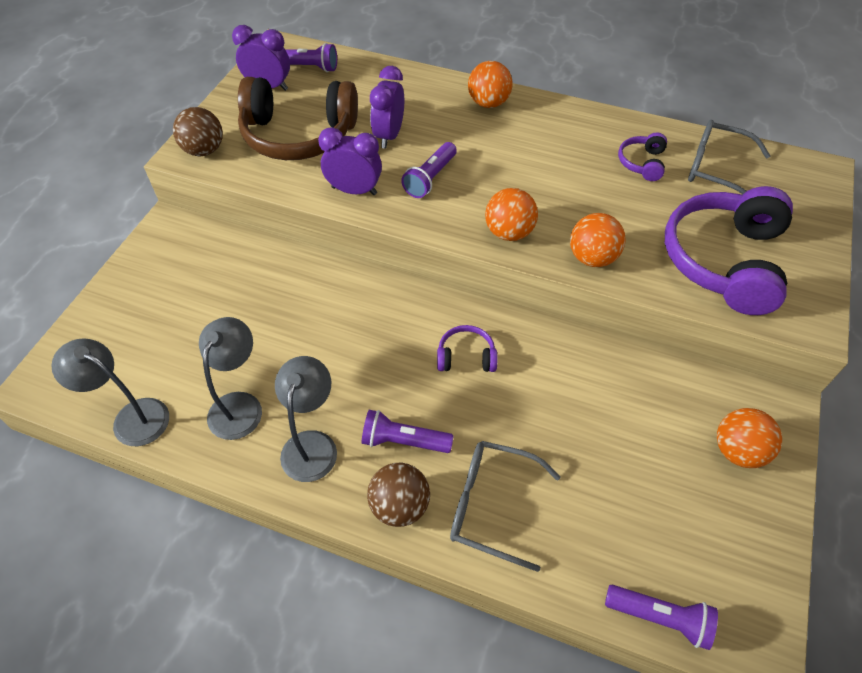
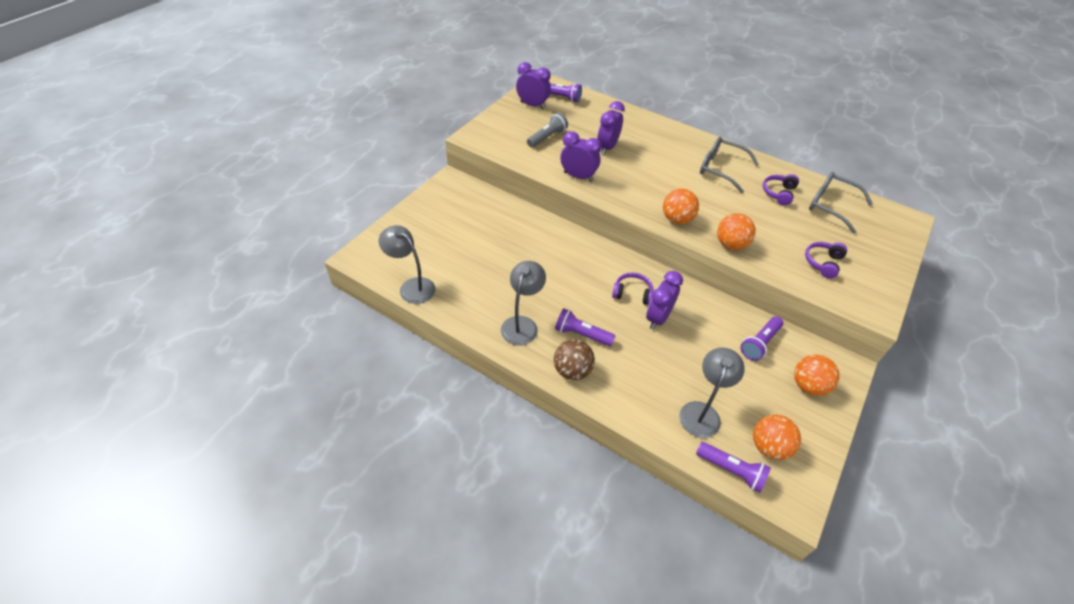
camera: 10 degrees right, 5 degrees down
brown ball [173,107,223,156] -> none
grey lamp [199,317,262,440] -> grey lamp moved to [679,347,745,438]
brown headphones [238,77,358,160] -> grey flashlight [527,113,568,148]
purple flashlight [401,142,457,198] -> purple flashlight moved to [740,316,783,361]
grey glasses [450,441,560,572] -> grey glasses moved to [700,137,759,193]
orange ball [468,61,513,108] -> orange ball moved to [753,414,801,460]
purple headphones [665,186,793,315] -> purple headphones [805,242,847,279], size x0.45
none -> purple clock [646,271,683,330]

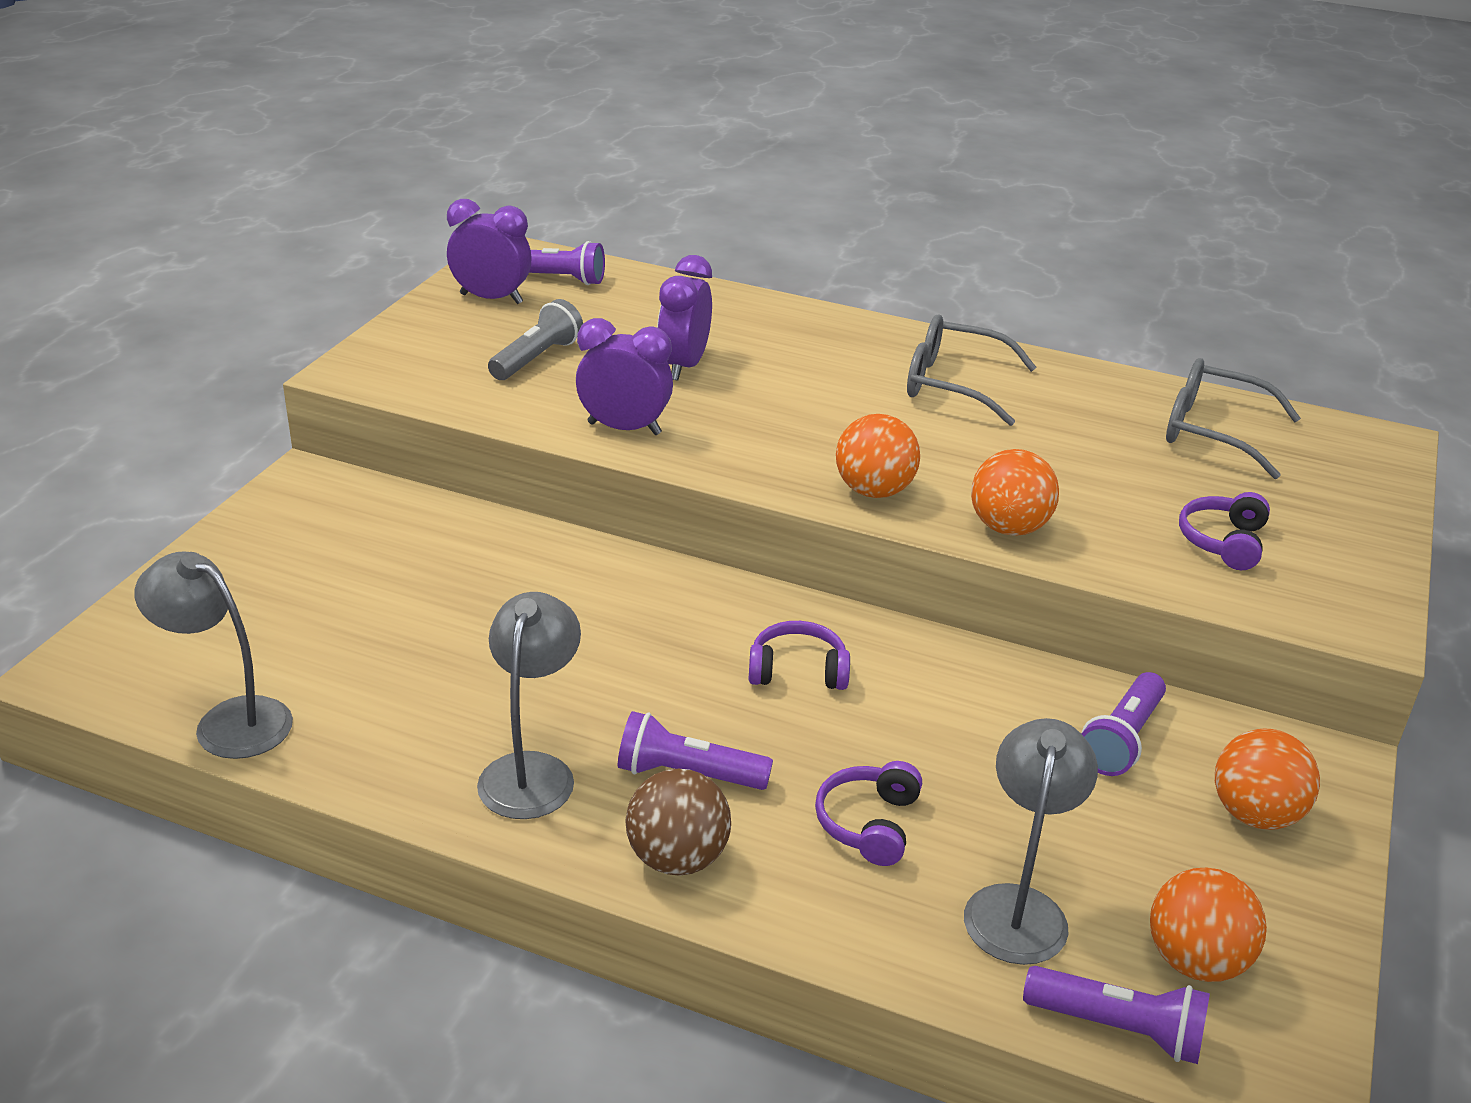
camera: 10 degrees left, 15 degrees down
purple clock [646,271,683,330] -> none
purple headphones [763,174,799,206] -> purple headphones moved to [815,761,922,866]

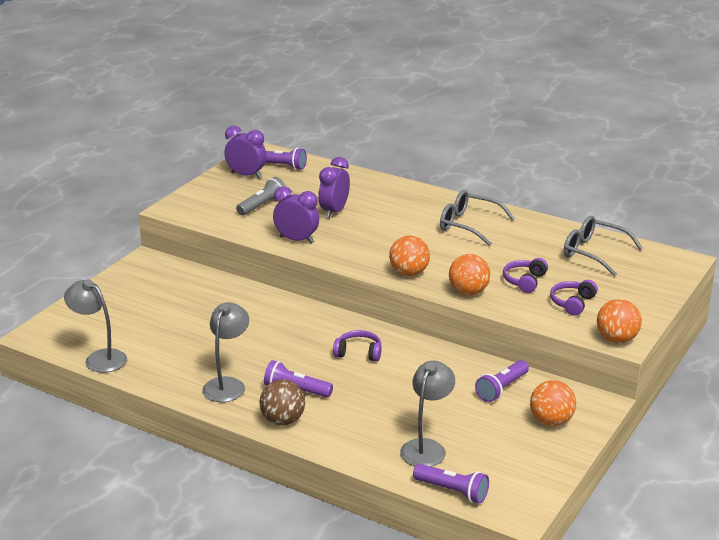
camera: 10 degrees right, 5 degrees down
purple headphones [815,761,922,866] -> purple headphones moved to [503,258,548,293]
orange ball [1150,868,1267,982] -> orange ball moved to [597,299,642,343]

